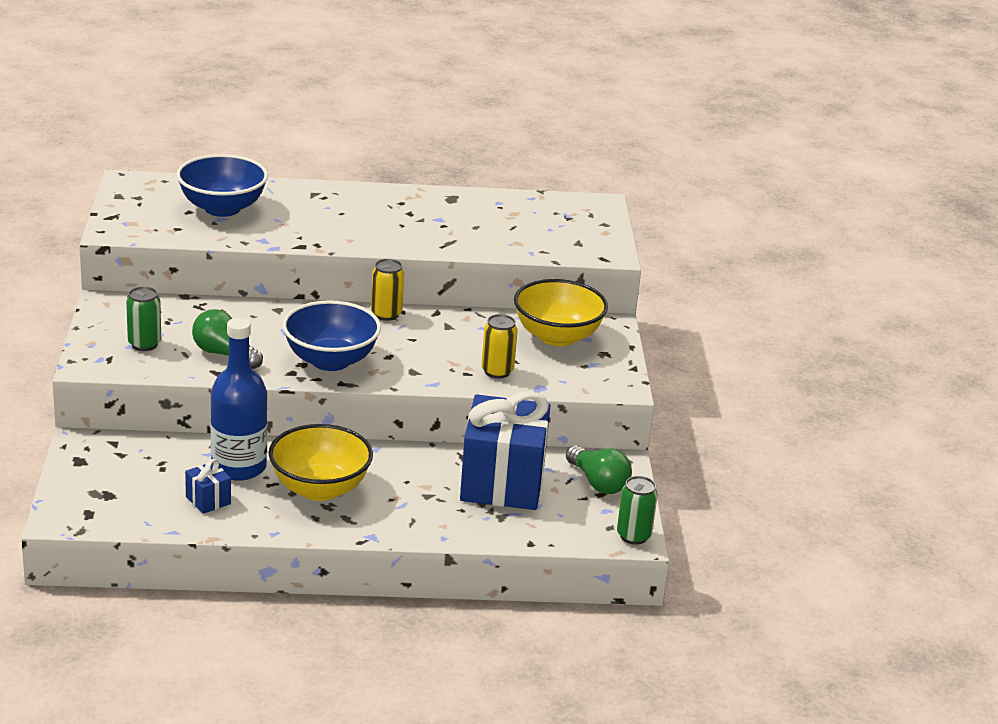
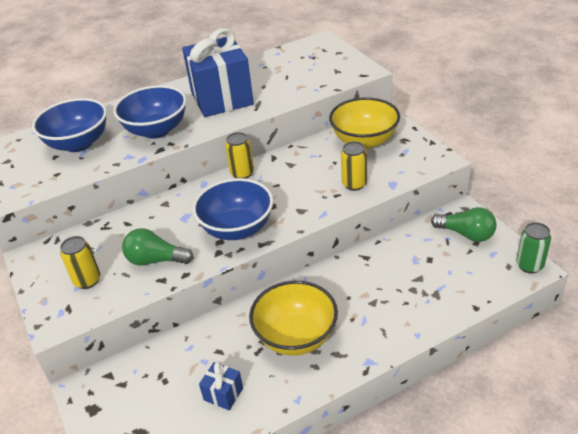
camera: 20 degrees left, 10 degrees up
green can [126,286,161,351] -> yellow can [60,236,100,289]
blue bottle [211,318,267,481] -> none
blue gift [460,391,550,510] -> blue gift moved to [182,28,254,117]
none -> blue bowl [113,85,187,139]

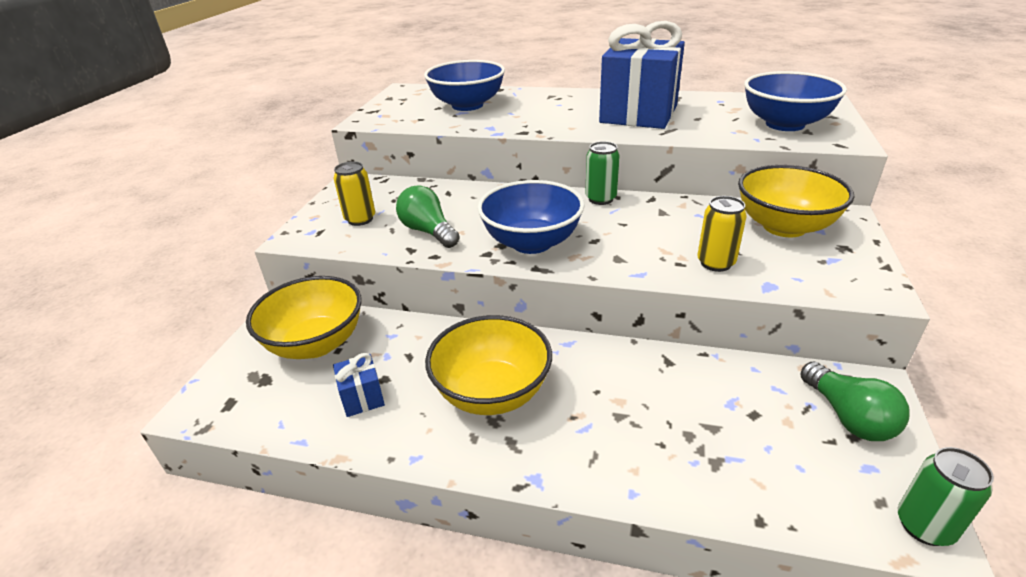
camera: 40 degrees right, 5 degrees down
blue bowl [113,85,187,139] -> blue bowl moved to [744,71,847,131]
yellow can [225,132,254,179] -> green can [585,141,620,205]
none -> yellow bowl [246,276,362,359]

